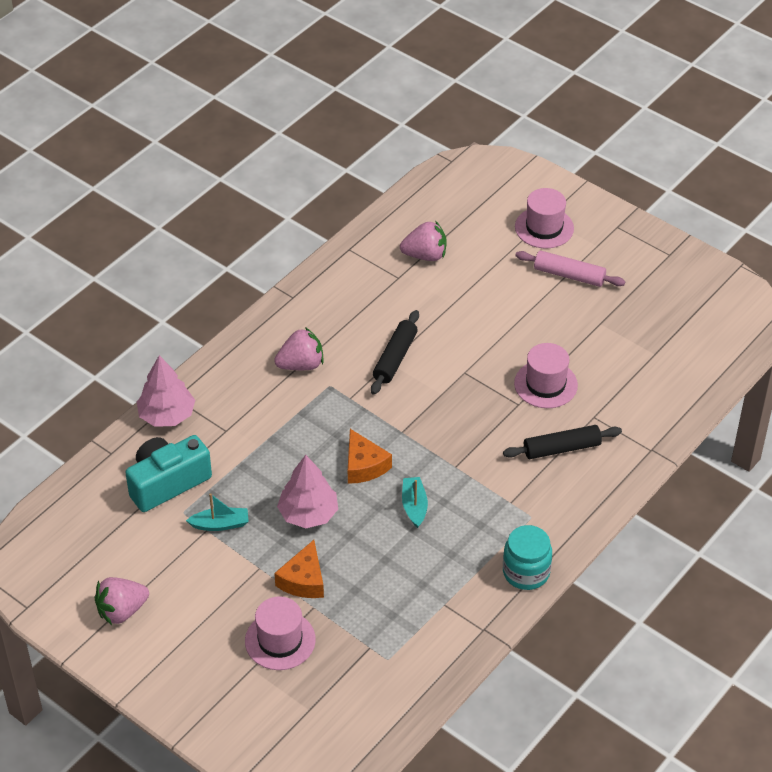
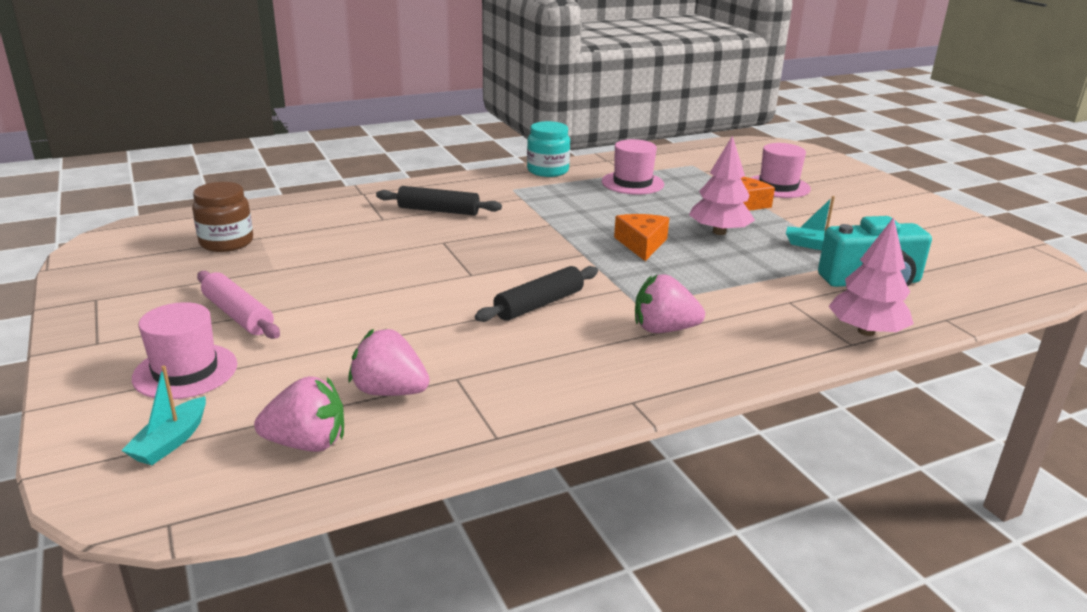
camera: 155 degrees left, 20 degrees down
pink strawberry [94,577,149,625] -> pink strawberry moved to [254,376,344,452]
turquoise boat [402,477,428,528] -> turquoise boat moved to [121,366,206,465]
pink hat [514,343,578,408] -> pink hat moved to [602,139,664,195]
none -> brown jar [192,182,253,252]

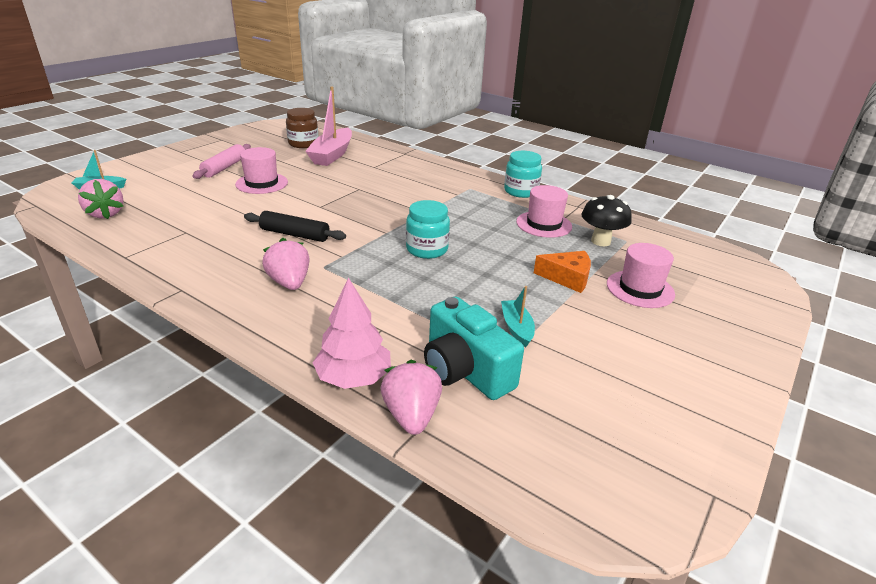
camera: 60 degrees right, 5 degrees up
pink hat [132,302,237,399] -> pink hat moved to [235,147,288,194]
pink strawberry [348,328,430,396] -> pink strawberry moved to [381,360,442,435]
black rolling pin [376,186,502,216] -> none
orange cheese [614,214,669,261] -> turquoise jar [406,200,450,259]
pink tree [689,136,755,235] -> none
none -> pink boat [305,86,352,166]
none -> black mushroom [581,195,632,246]

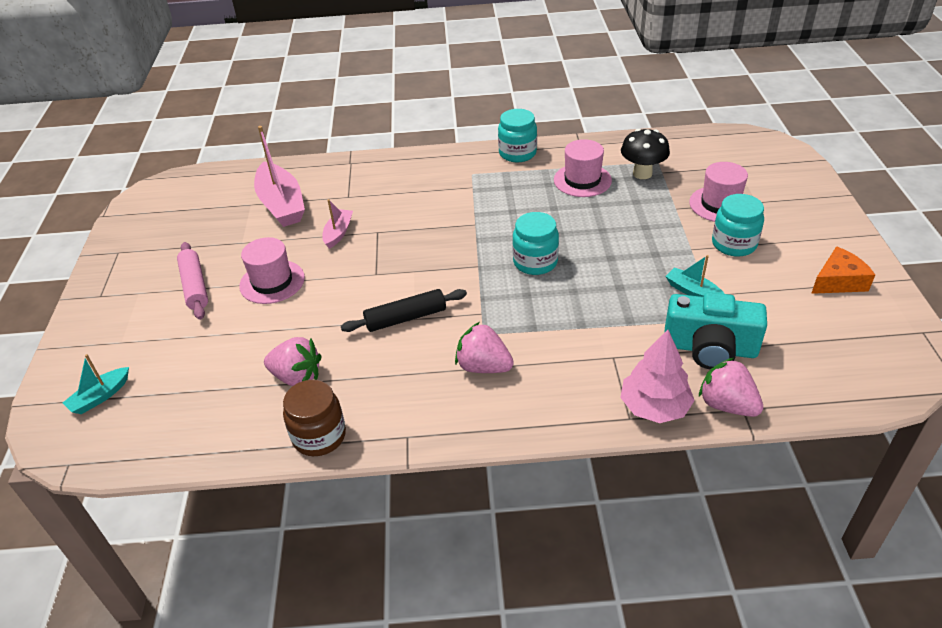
camera: 35 degrees left, 10 degrees up
pink strawberry [78,179,123,219] -> pink strawberry moved to [264,337,322,386]
brown jar [286,108,318,148] -> brown jar moved to [283,380,346,456]
orange cheese [534,251,591,293] -> orange cheese moved to [811,247,875,294]
none -> pink boat [322,199,353,249]
none -> turquoise jar [712,194,764,257]

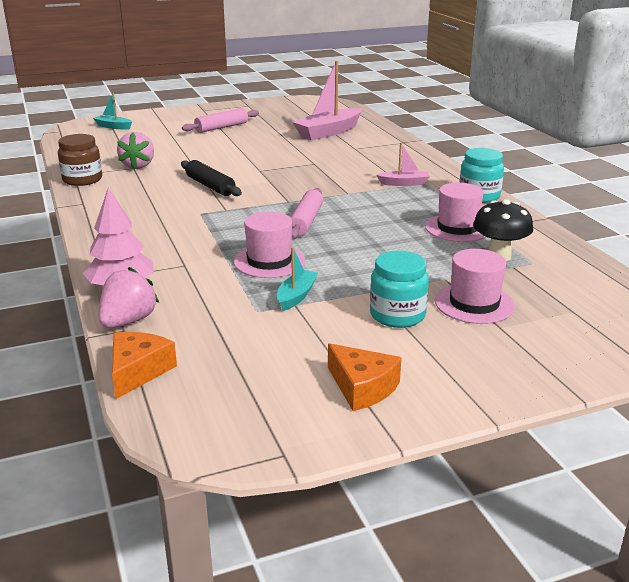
camera: 70 degrees right, 15 degrees down
pink hat [239,237,305,304] -> pink hat moved to [234,212,305,278]
pink boat [322,199,353,249] -> pink boat moved to [376,142,430,186]
pink strawberry [455,322,514,373] -> none
turquoise jar [512,212,559,275] -> pink rolling pin [290,188,323,239]
turquoise camera [664,292,767,369] -> none
none -> orange cheese [112,332,177,399]

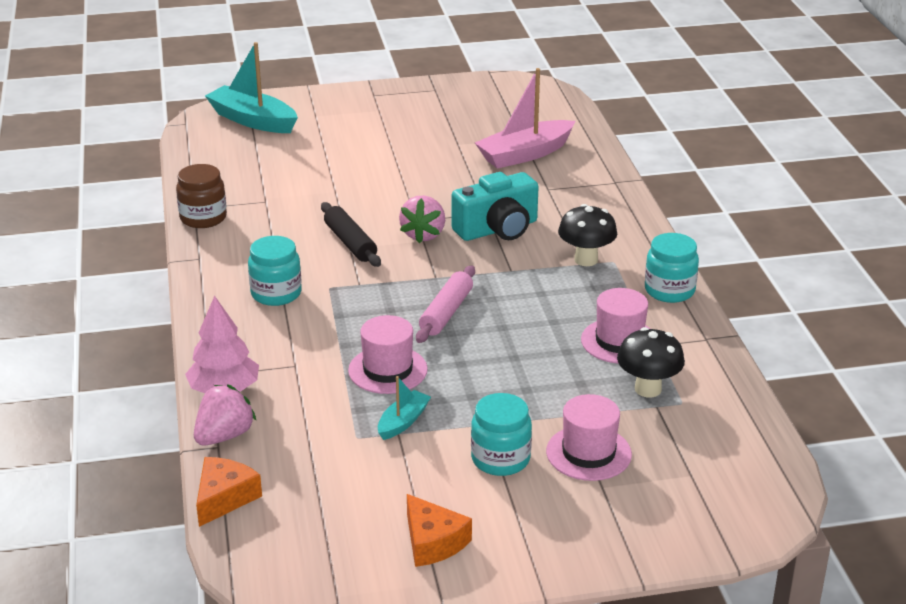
camera: 10 degrees right, 5 degrees up
turquoise boat [93,92,132,130] -> turquoise boat [205,42,298,133], size x1.93
pink strawberry [117,132,154,170] -> pink strawberry moved to [399,195,445,244]
pink rolling pin [182,108,259,133] -> none
pink boat [376,142,430,186] -> black mushroom [558,204,617,266]
none -> turquoise jar [248,236,302,306]
none -> turquoise camera [452,172,539,241]

